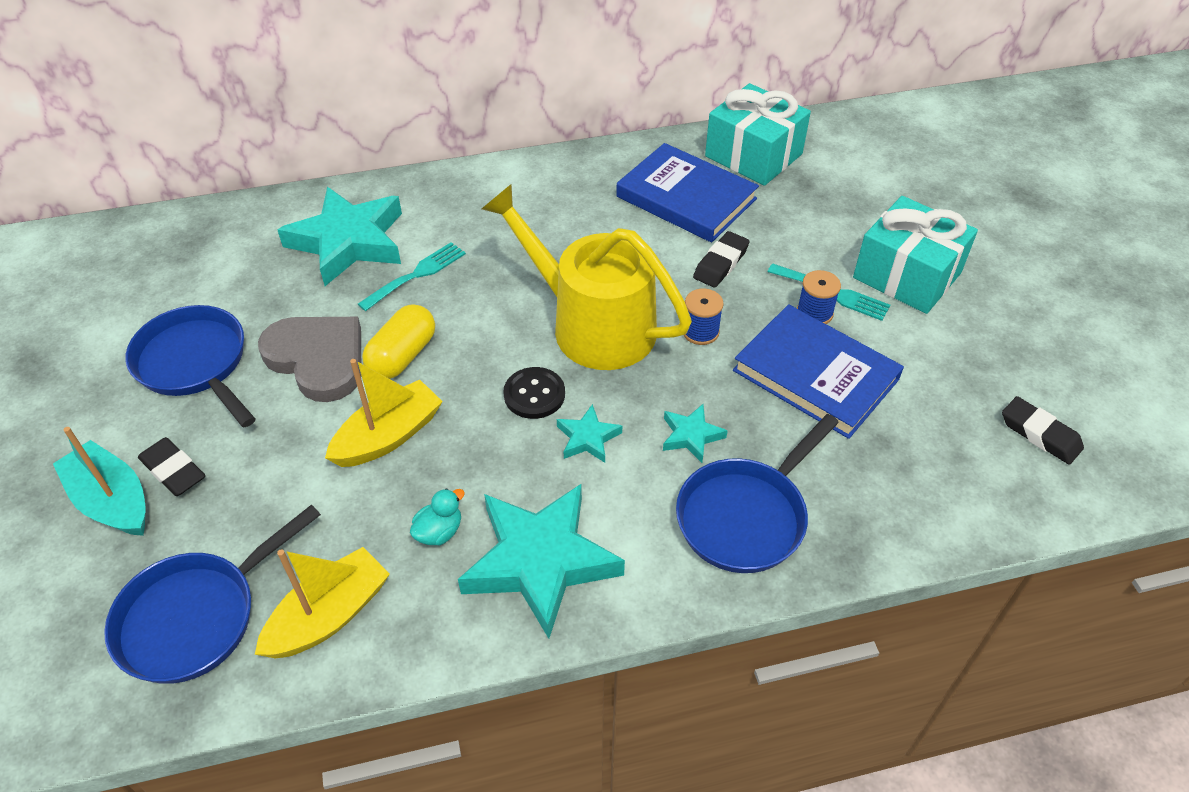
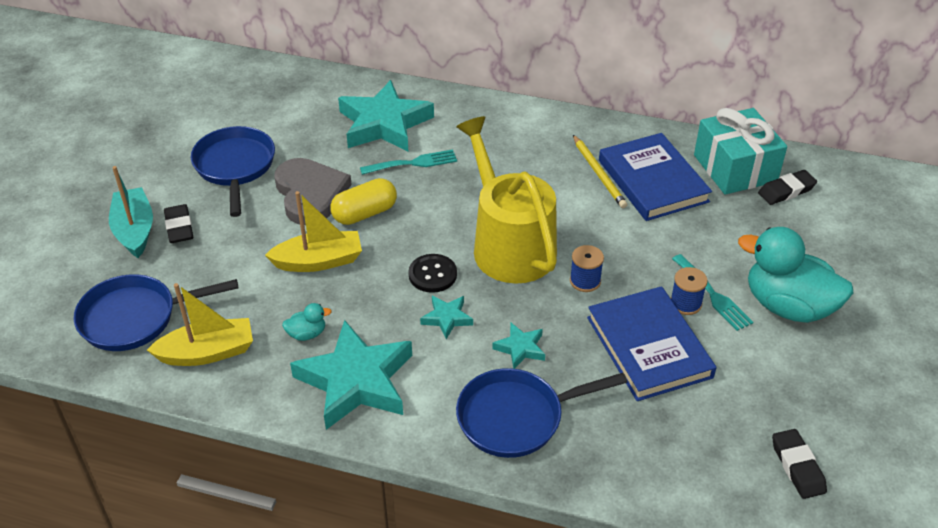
camera: 30 degrees right, 5 degrees down
black eraser [693,231,750,288] -> black eraser moved to [758,170,817,205]
turquoise gift [853,196,978,314] -> turquoise duck [738,227,853,323]
none -> yellow pencil [573,135,627,208]

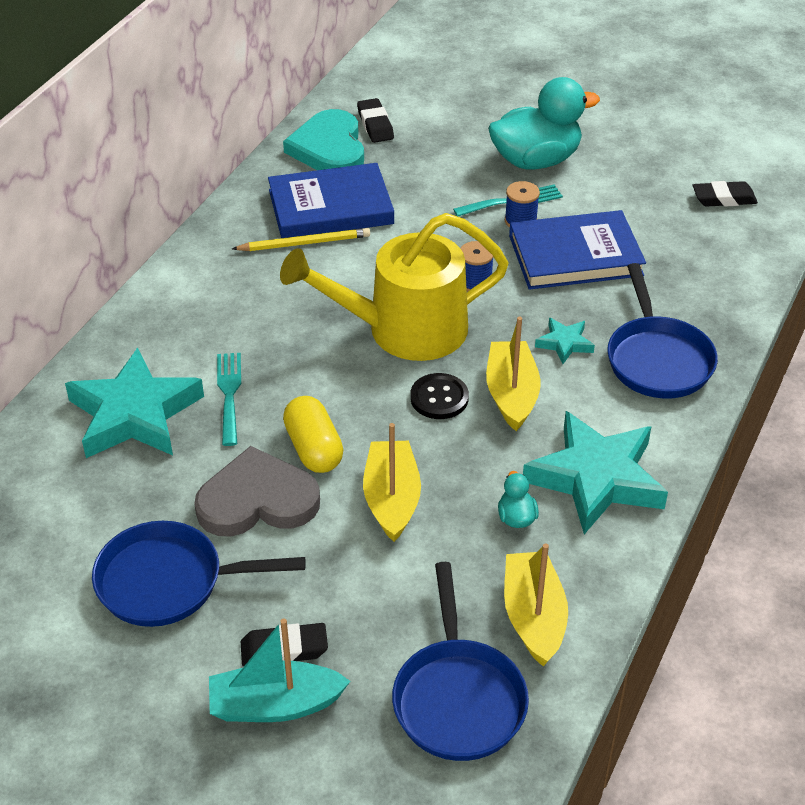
camera: 80 degrees left, 0 degrees up
turquoise star [420,296,473,339] -> yellow boat [486,317,541,431]
turquoise gift [694,108,787,195] -> turquoise heart [283,109,364,170]
turquoise duck [738,227,853,323] -> turquoise duck turned 150 degrees counterclockwise [488,77,600,169]

